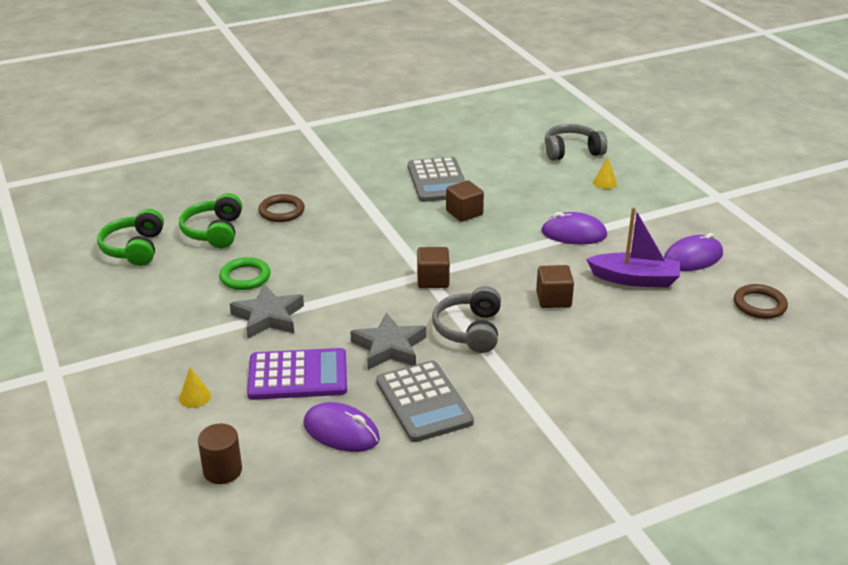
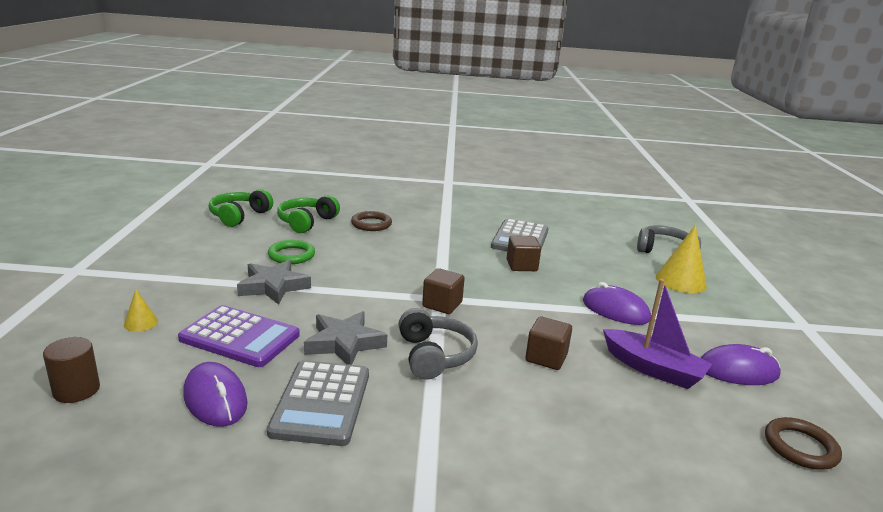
camera: 25 degrees right, 10 degrees down
grey headphones [432,286,501,353] -> grey headphones turned 135 degrees clockwise [398,308,478,380]
yellow cone [593,157,617,189] -> yellow cone [656,225,707,293], size x1.98

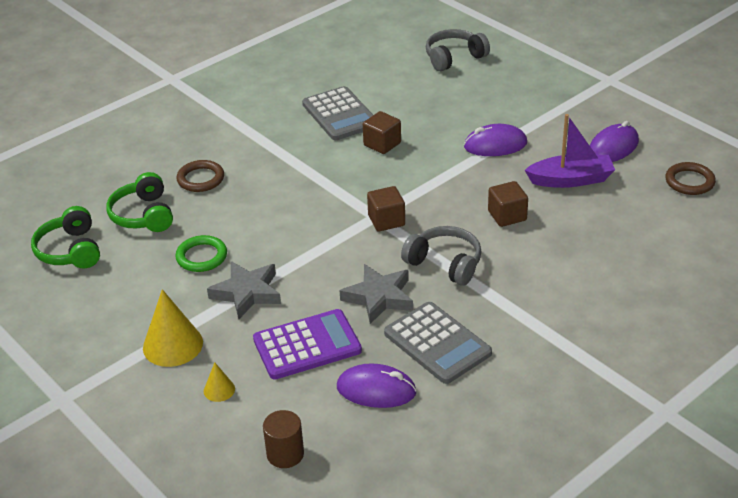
camera: 40 degrees left, 15 degrees up
yellow cone [656,225,707,293] -> yellow cone moved to [143,289,203,367]

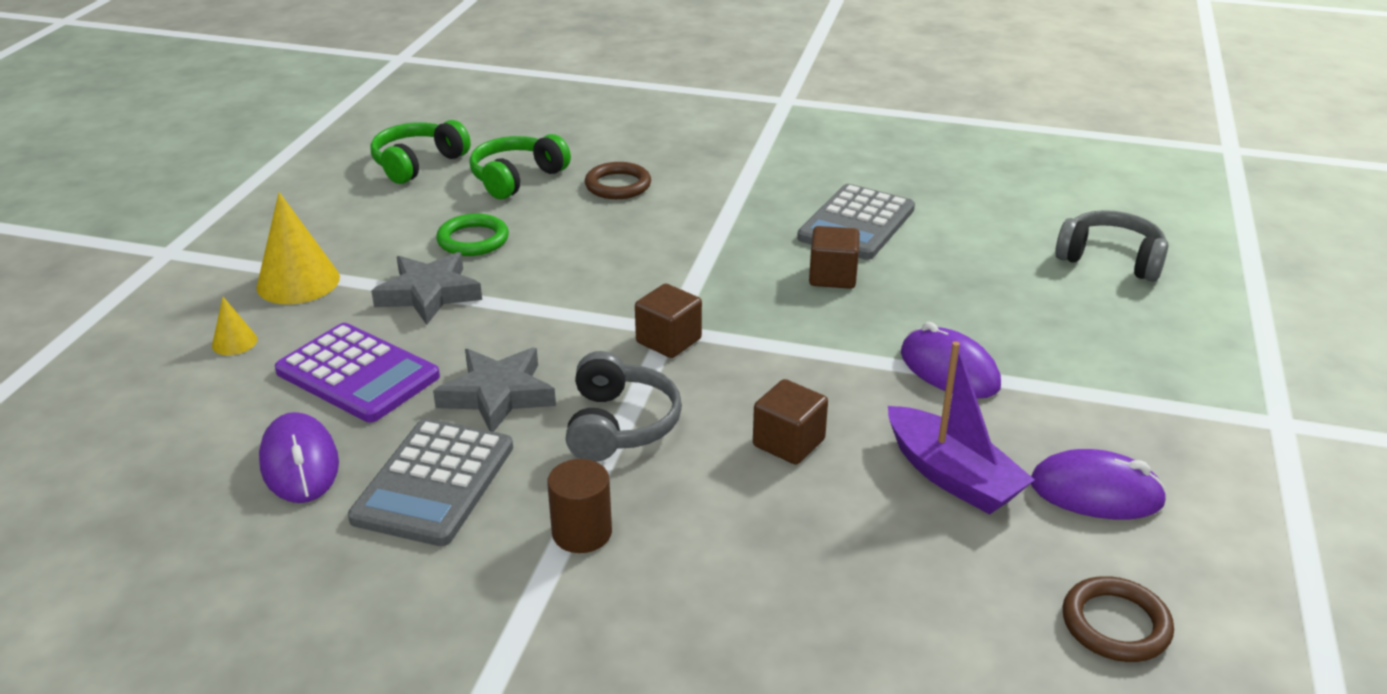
camera: 55 degrees right, 5 degrees down
brown cylinder [263,410,304,468] -> brown cylinder moved to [547,459,612,553]

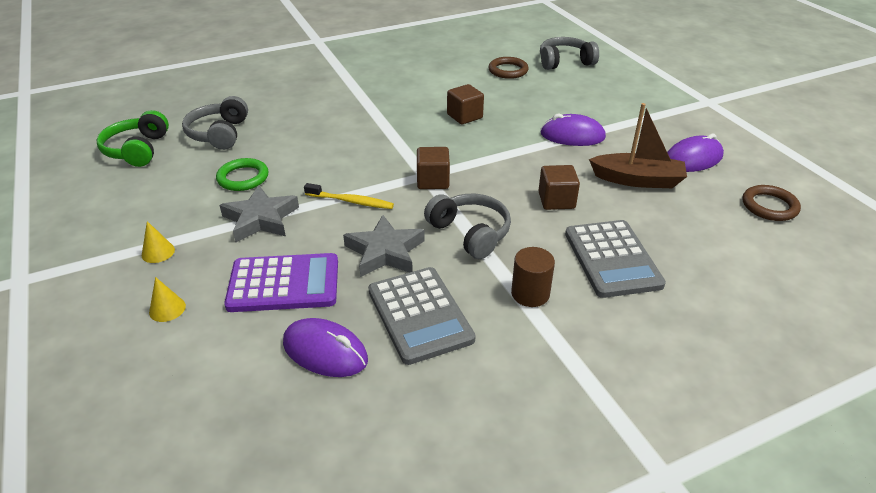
camera: 40 degrees left, 5 degrees up
yellow cone [256,192,340,304] -> yellow cone [142,221,175,263], size x0.50
green headphones [469,134,571,199] -> grey headphones [182,96,248,150]
brown ring [585,162,651,199] -> brown ring moved to [488,57,529,79]
grey calculator [797,184,915,260] -> grey calculator moved to [565,220,666,298]
purple boat [888,341,1035,515] -> brown boat [589,103,687,188]
none -> yellow toothbrush [304,183,394,209]

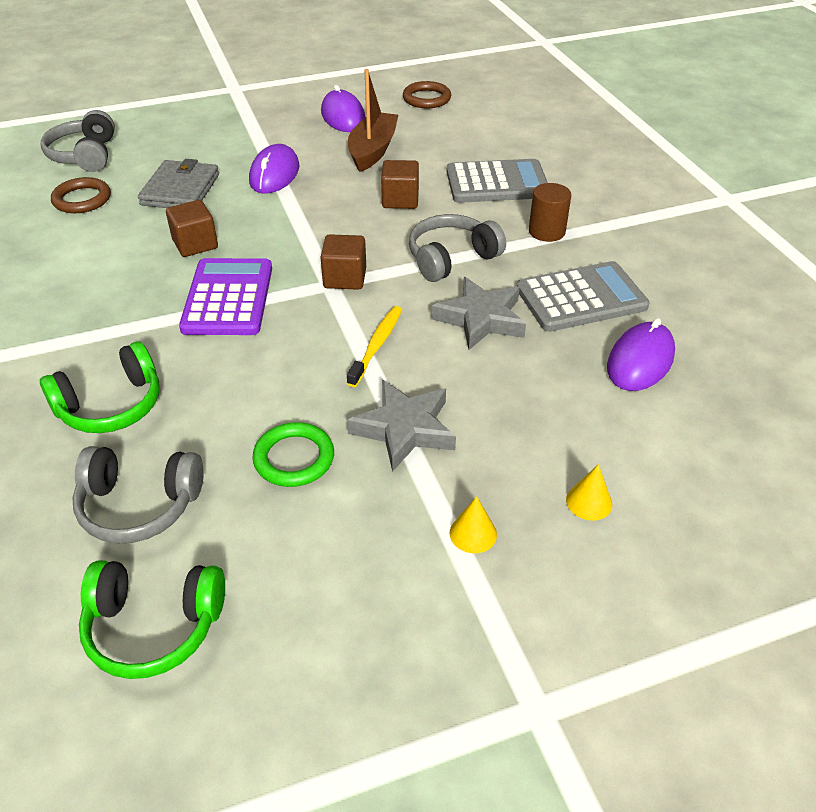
camera: 85 degrees left, 5 degrees up
purple calculator [224,253,338,312] -> purple calculator moved to [179,258,272,335]
none -> green headphones [40,342,159,433]
none -> grey wallet [138,159,219,208]

